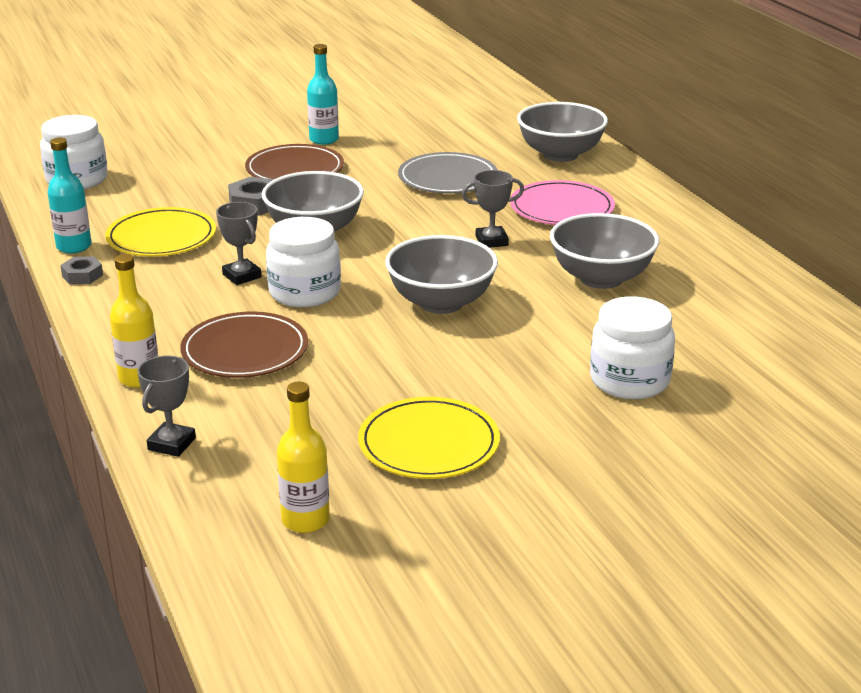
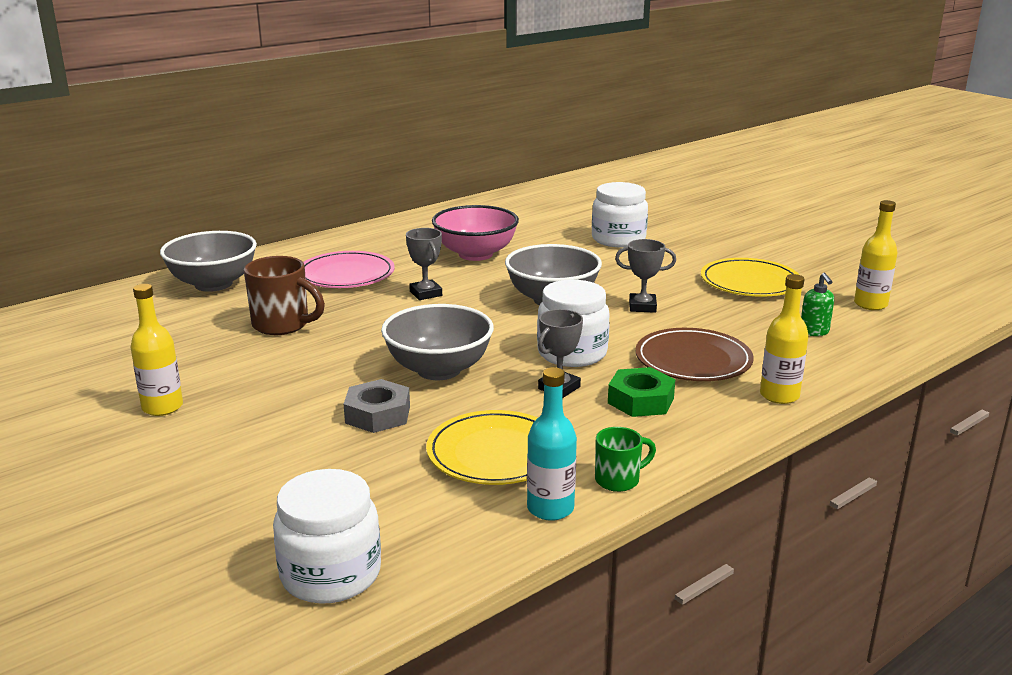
camera: 105 degrees left, 5 degrees down
grey nut [60,256,103,285] -> green mug [595,427,656,492]
grey trophy [137,356,196,457] -> grey trophy moved to [615,239,676,313]
brown plate [245,144,344,179] -> none
turquoise bottle [307,44,339,145] -> yellow bottle [131,284,183,416]
grey plate [398,152,497,193] -> brown mug [244,256,325,335]
grey bowl [550,213,659,289] -> pink bowl [432,205,519,261]
none -> green nut [608,367,675,417]
none -> green soap dispenser [801,273,834,336]

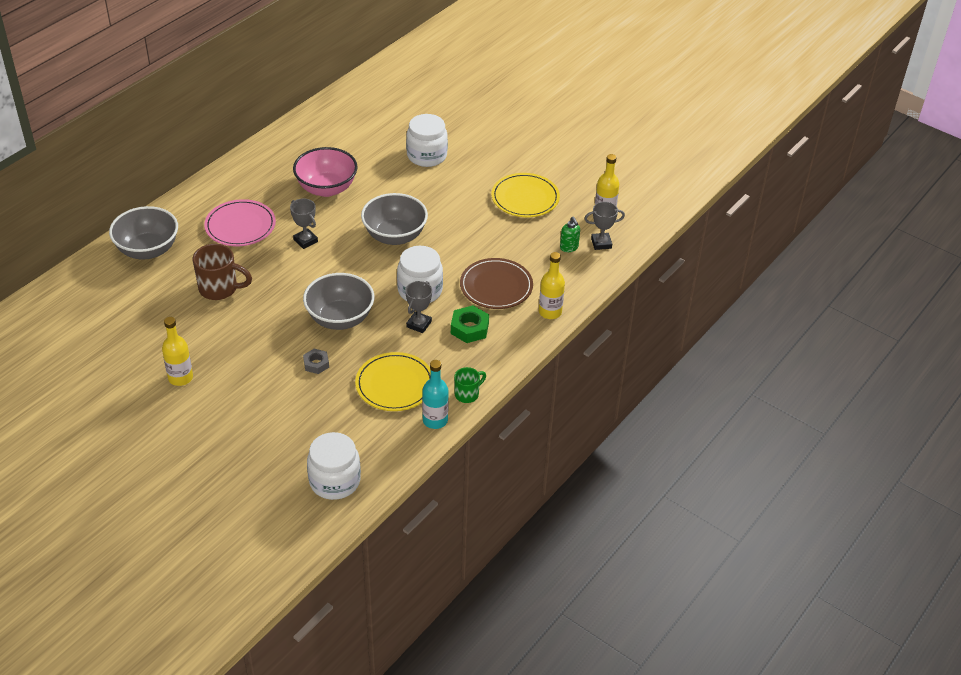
camera: 15 degrees left, 20 degrees up
grey nut [344,379,410,433] -> grey nut [303,349,329,374], size x0.65
grey trophy [615,239,676,313] -> grey trophy moved to [584,202,625,250]

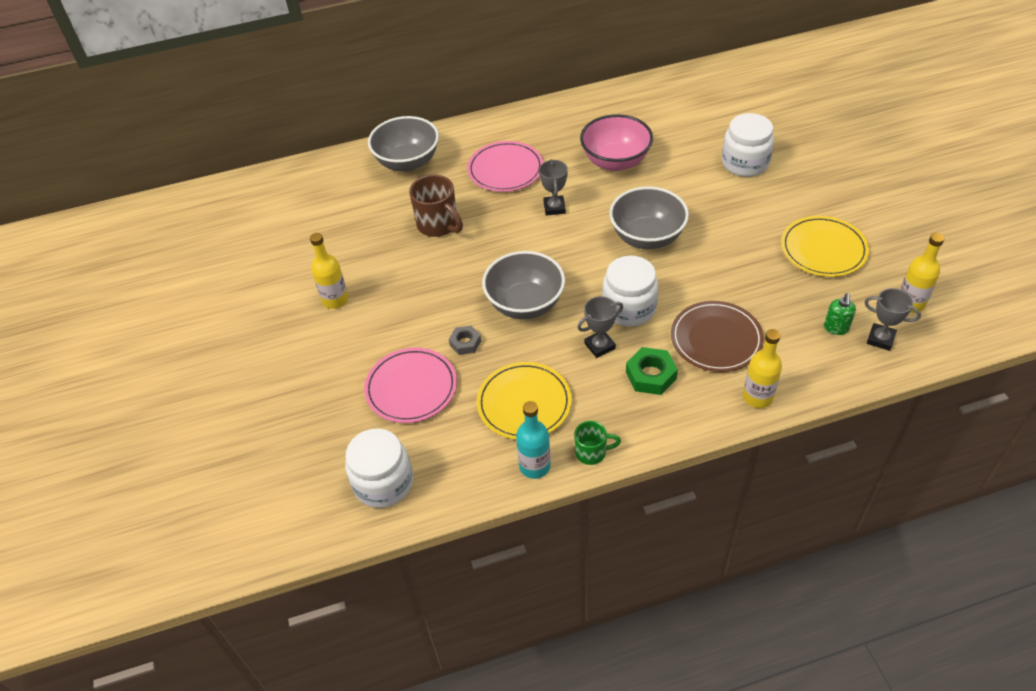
camera: 40 degrees right, 5 degrees up
none -> pink plate [364,348,457,423]

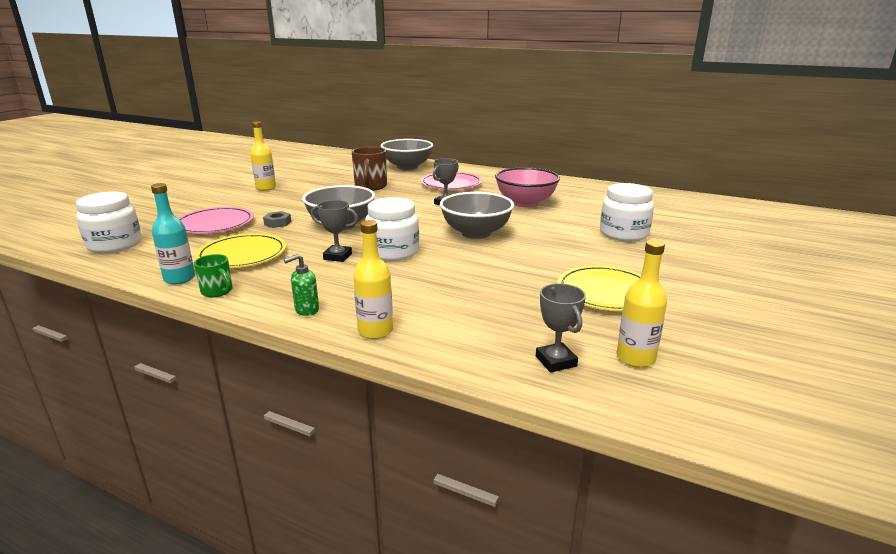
camera: 40 degrees right, 25 degrees down
green nut [626,347,678,395] -> none
brown plate [671,301,764,372] -> none
green soap dispenser [824,293,856,335] -> green soap dispenser moved to [284,254,319,316]

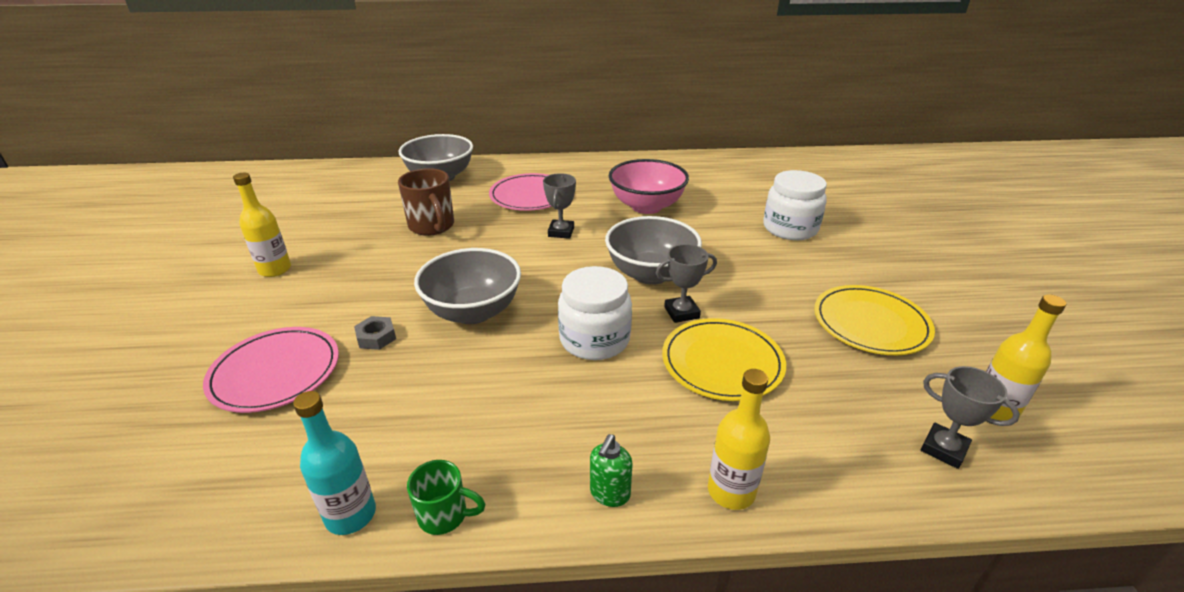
camera: 30 degrees left, 10 degrees up
white jar [76,192,142,253] -> none
yellow plate [195,233,286,268] -> yellow plate moved to [662,318,786,401]
grey trophy [311,200,358,262] -> grey trophy moved to [656,244,717,323]

